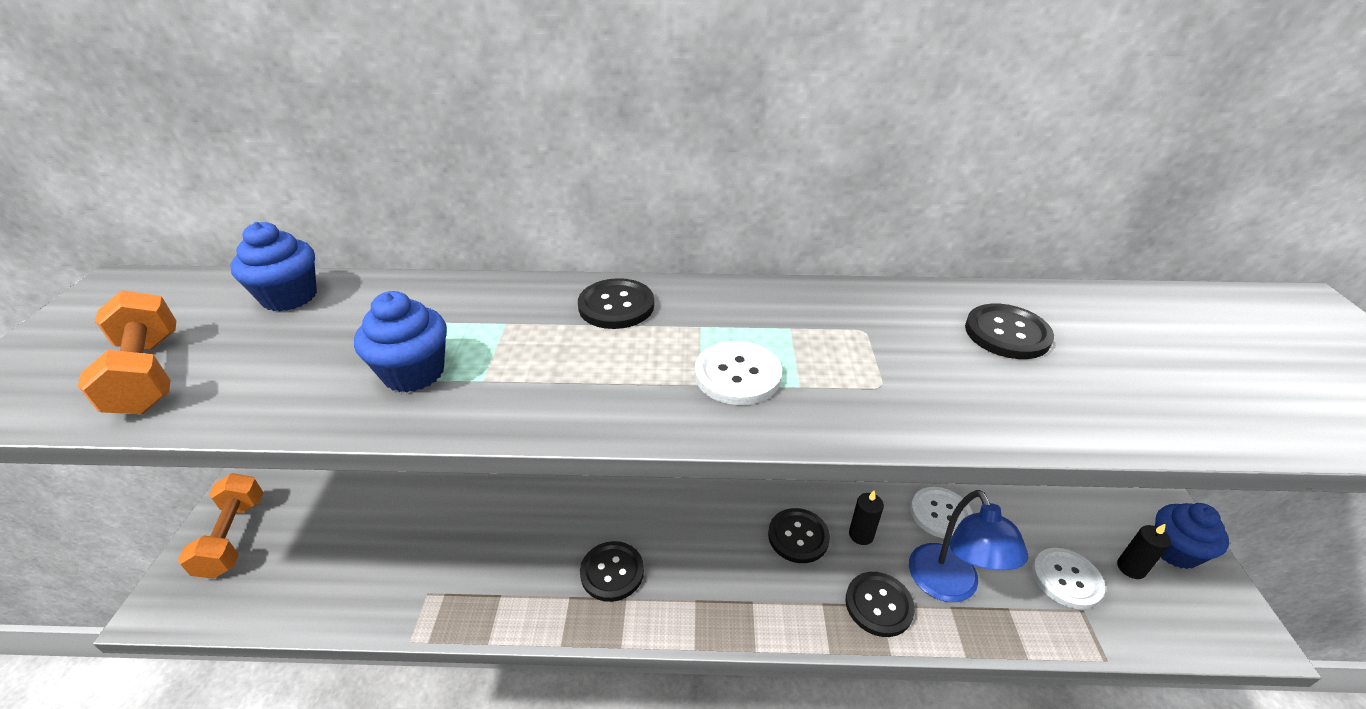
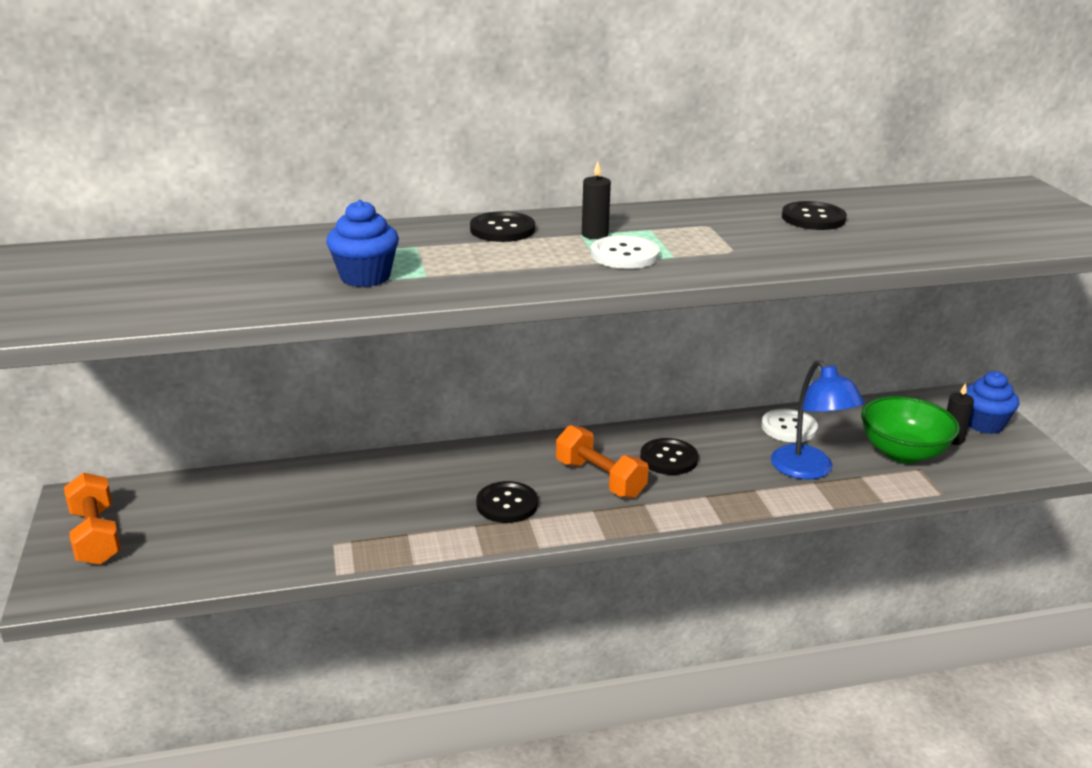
camera: 15 degrees left, 10 degrees down
orange dumbbell [78,290,176,414] -> orange dumbbell moved to [556,425,649,498]
blue cupcake [230,222,317,312] -> none
black button [845,572,915,637] -> none
black candle [849,491,884,545] -> black candle moved to [582,161,611,239]
white button [1032,548,1105,609] -> green bowl [861,396,960,463]

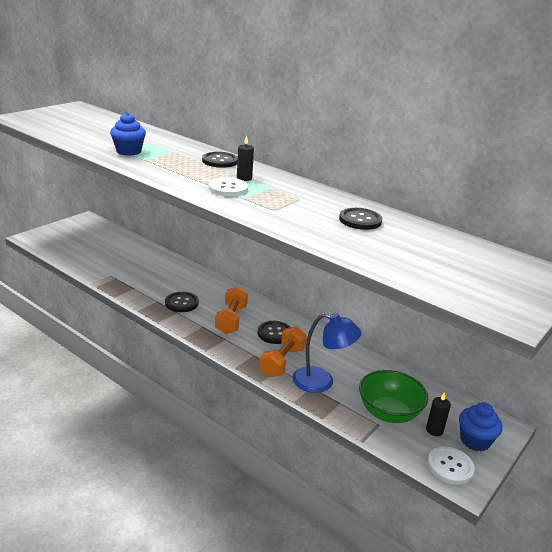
camera: 50 degrees right, 0 degrees up
orange dumbbell [64,473,121,565] -> orange dumbbell moved to [259,326,307,377]
white button [761,409,818,443] -> white button moved to [427,447,475,484]
blue lamp [771,360,864,479] -> blue lamp turned 105 degrees counterclockwise [293,313,361,393]

